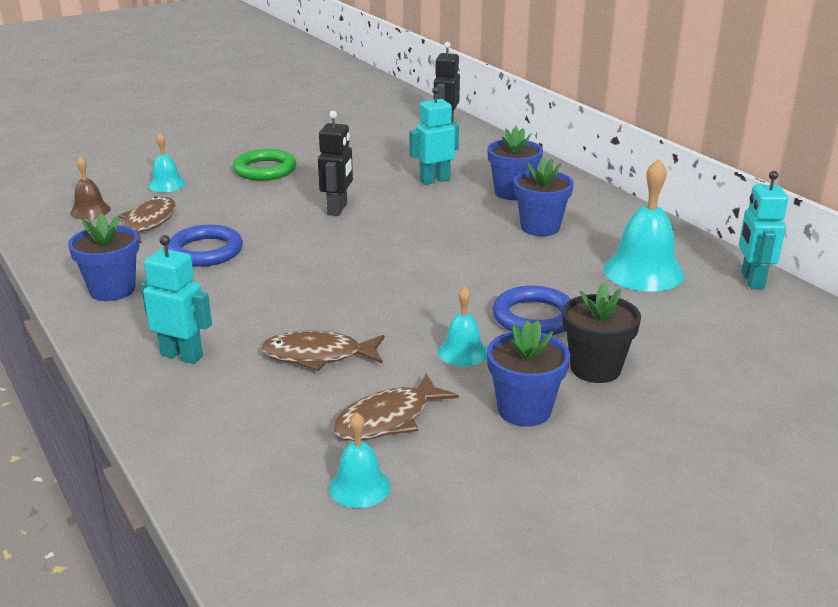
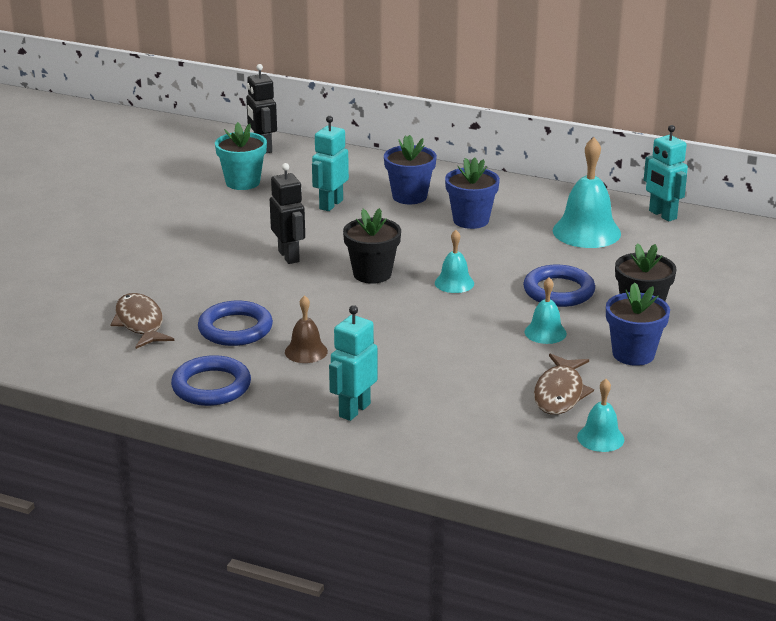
camera: 35 degrees left, 0 degrees up
blue flower pot [68,213,139,301] -> blue ring [171,355,251,406]
brown bell [70,156,111,219] -> brown bell moved to [285,295,328,363]
turquoise robot [141,235,212,364] -> turquoise robot turned 45 degrees counterclockwise [329,305,378,421]
turquoise bell [148,132,186,192] -> turquoise bell moved to [435,230,474,293]
green ring [233,149,296,181] -> none
brown fish [261,330,385,371] -> none
none -> turquoise flower pot [215,122,267,190]
none -> black flower pot [343,208,401,284]

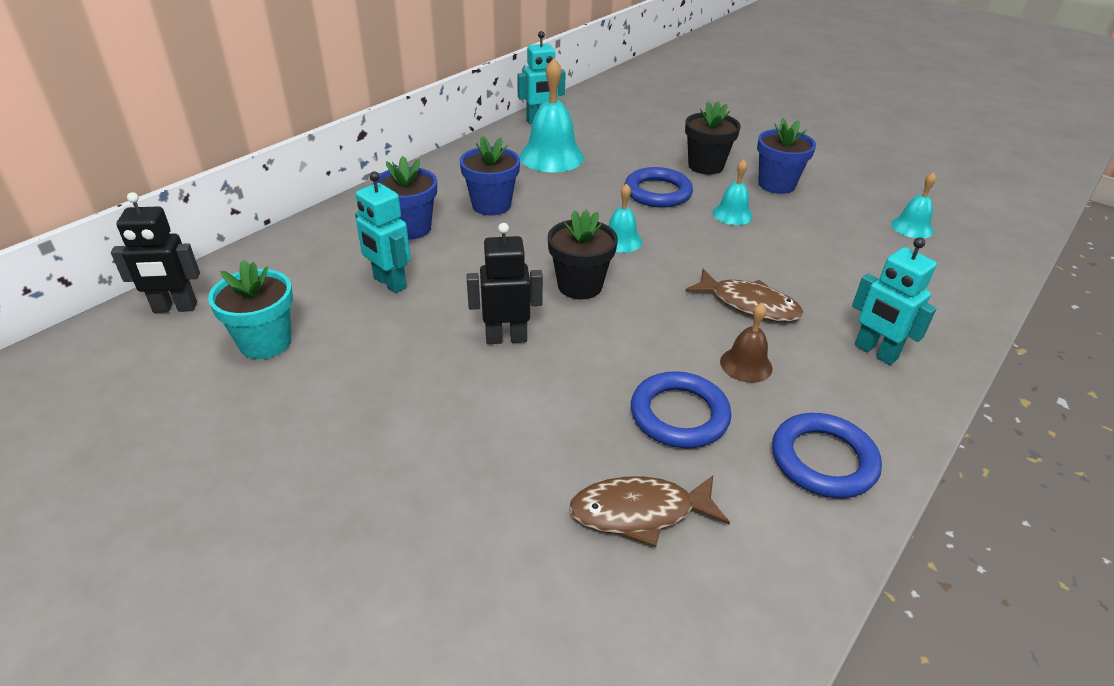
camera: 75 degrees left, 10 degrees up
brown fish [534,354,594,415] -> brown fish moved to [685,269,803,322]

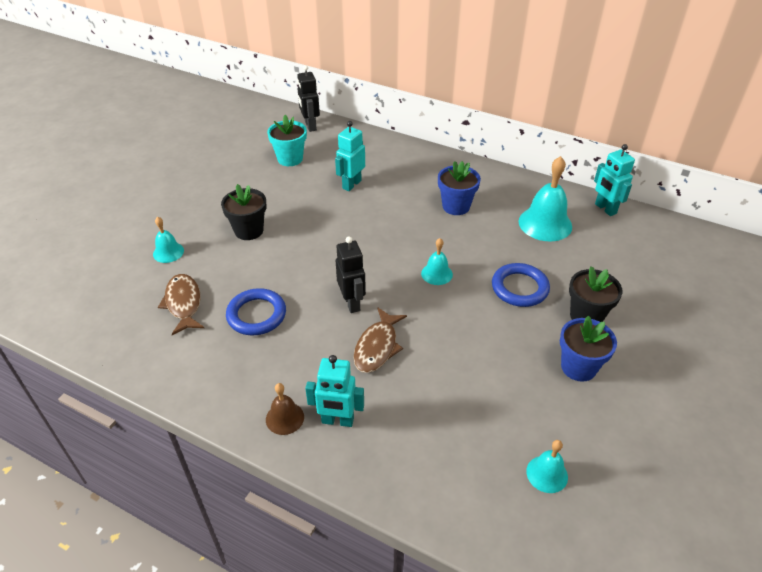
camera: 80 degrees right, 5 degrees up
blue flower pot [373,156,437,240] -> none
black robot [467,223,543,344] -> black robot moved to [336,237,366,313]
black flower pot [548,210,618,299] -> black flower pot moved to [221,184,266,240]
turquoise bell [713,159,753,225] -> turquoise bell moved to [153,217,184,263]
brown bell [720,303,773,383] -> brown bell moved to [266,383,304,435]
blue ring [772,413,882,498] -> none
turquoise robot [852,237,937,365] -> turquoise robot turned 120 degrees counterclockwise [305,355,364,427]

